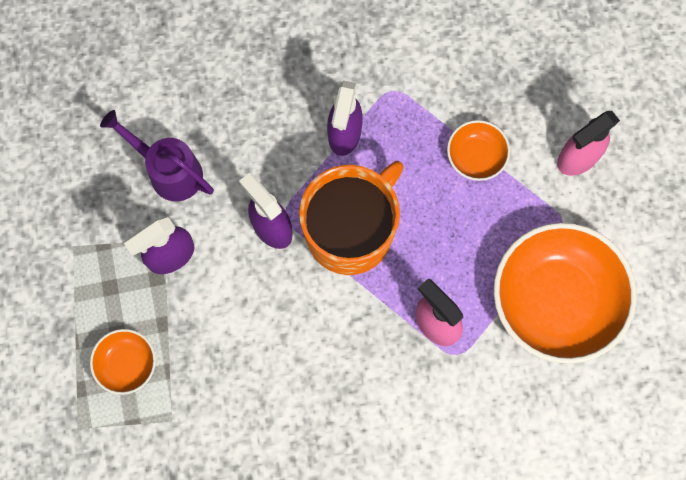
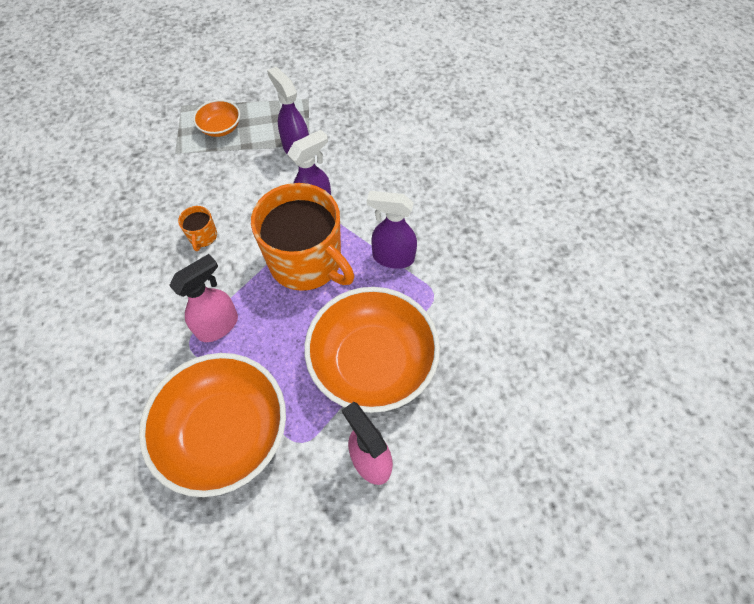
camera: 90 degrees right, 15 degrees down
purple watering can [100,110,214,201] -> none
orange bowl [447,120,510,181] -> orange bowl [304,287,440,413], size x2.15
none -> orange mug [178,206,217,251]

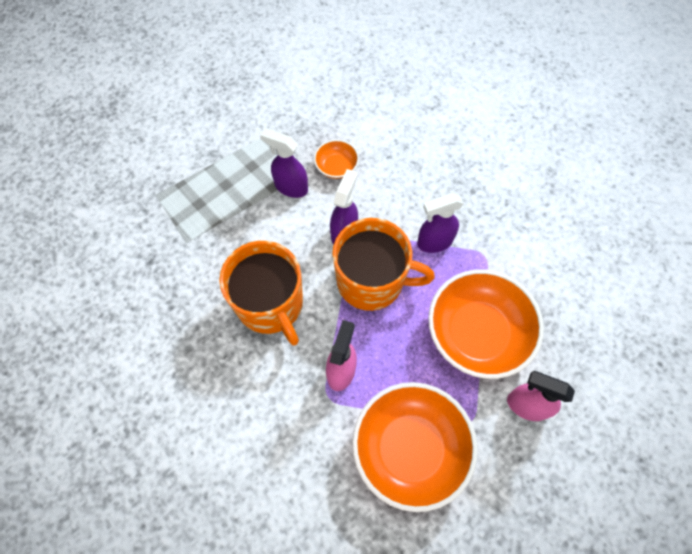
camera: 30 degrees left, 5 degrees up
orange mug [178,206,217,251] -> orange mug [219,241,303,346], size x2.46
orange bowl [193,100,240,137] -> orange bowl moved to [314,140,359,179]

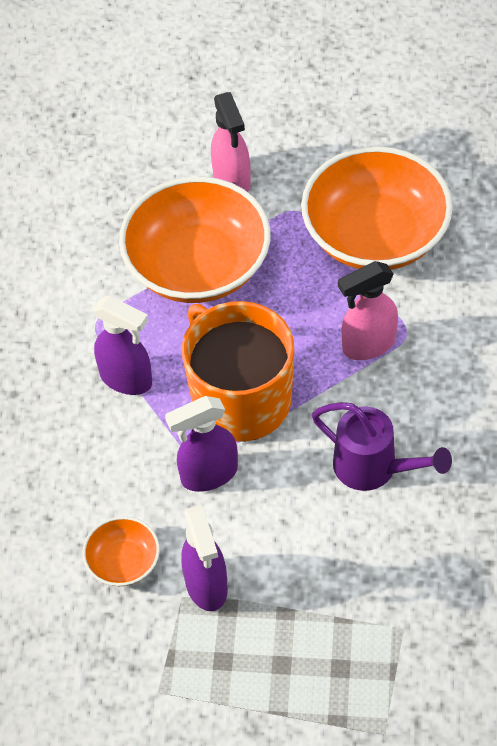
camera: 130 degrees left, 10 degrees down
orange mug [219,241,303,346] -> purple watering can [312,402,452,491]

